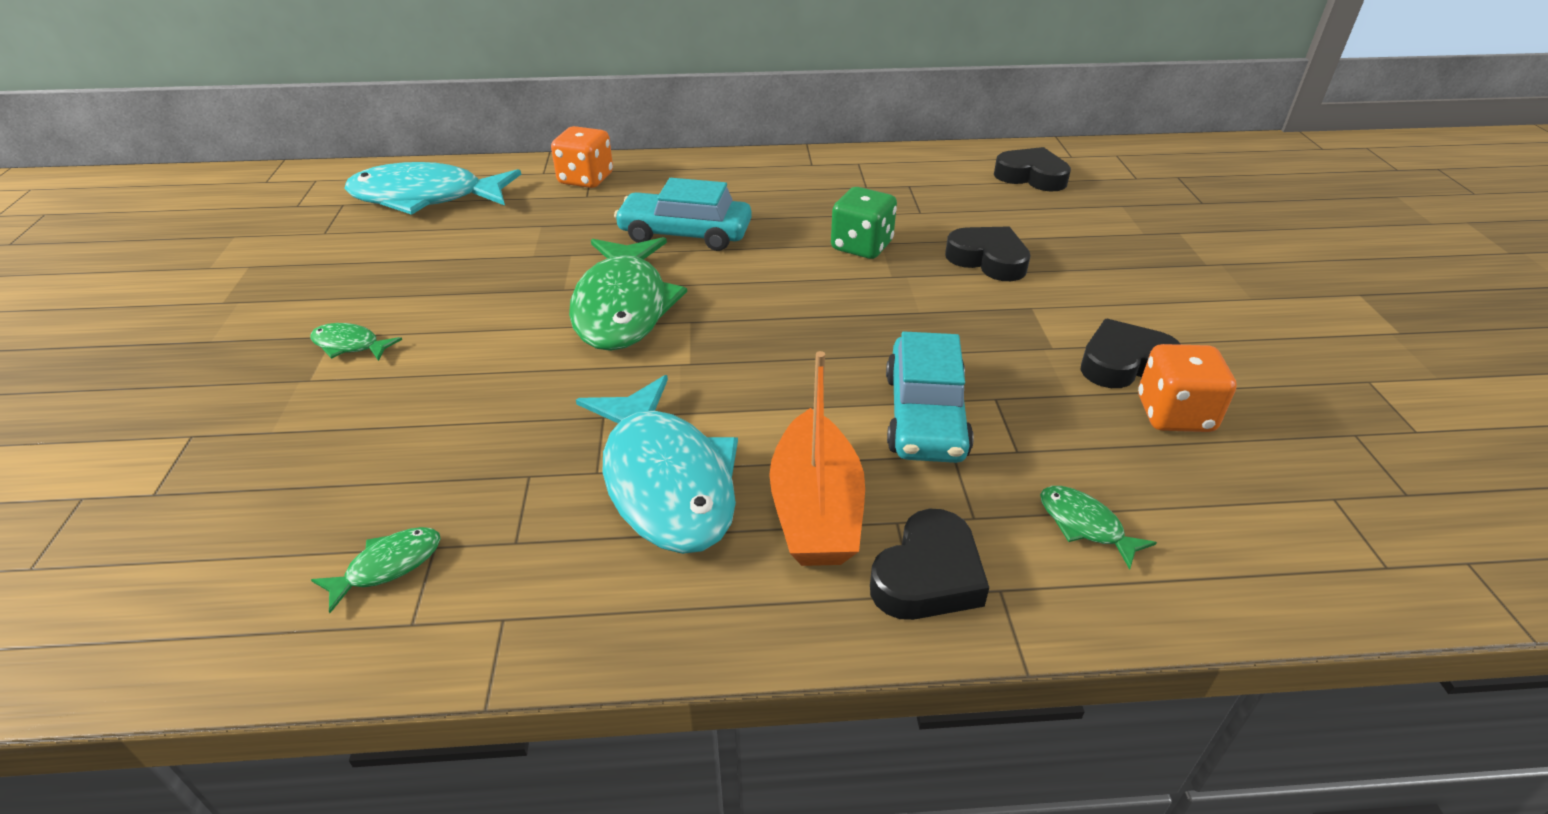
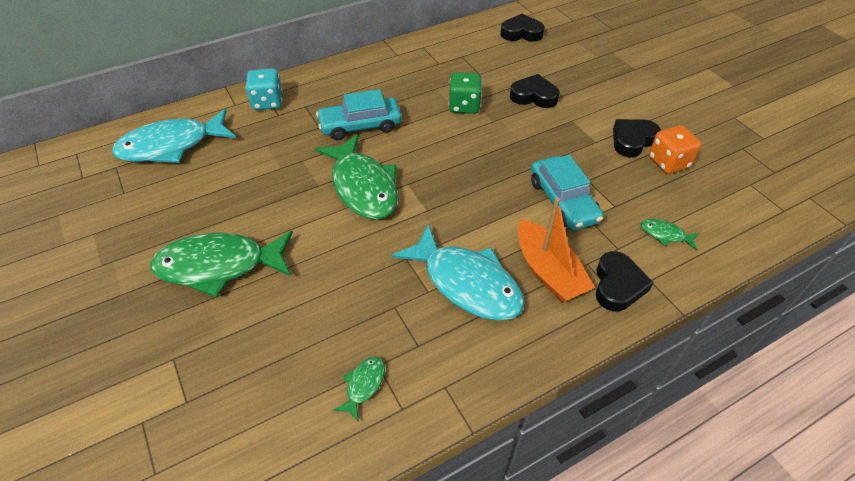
camera: 25 degrees left, 10 degrees up
green fish [310,323,402,361] -> green fish [150,231,293,297], size x2.33
orange dice [551,126,613,188] -> turquoise dice [245,68,283,110]

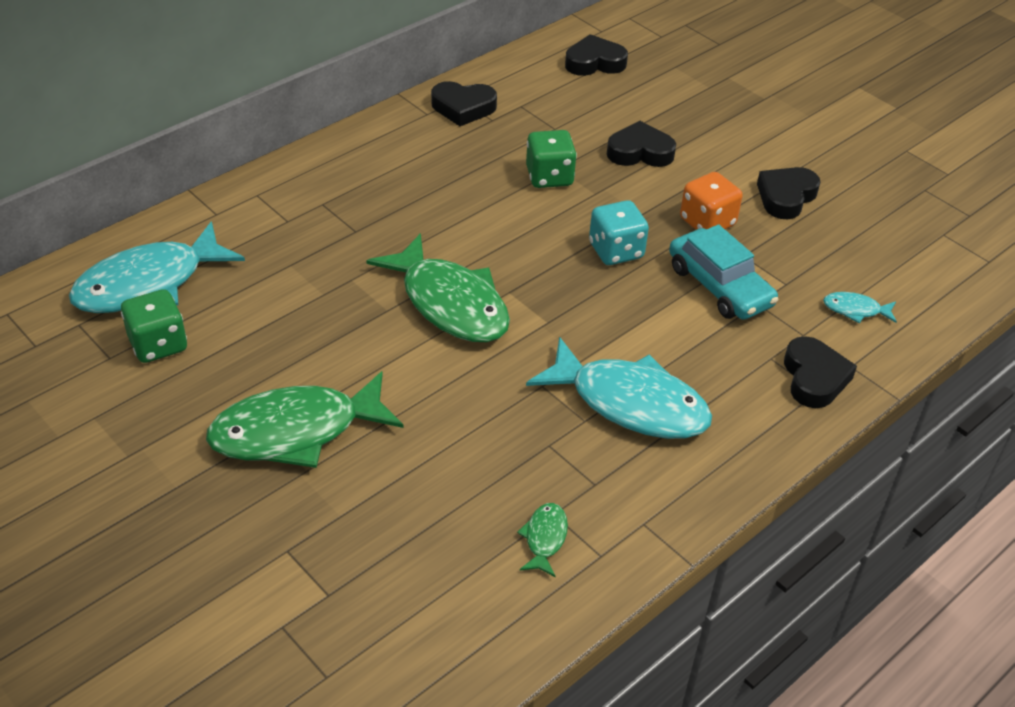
camera: 15 degrees left, 5 degrees down
turquoise dice [245,68,283,110] -> turquoise dice moved to [589,200,649,265]
turquoise car [316,89,402,140] -> none
orange boat [518,198,595,303] -> none
green fish [641,219,699,250] -> turquoise fish [823,292,897,323]
orange dice [649,125,701,174] -> orange dice moved to [680,172,743,230]
none -> green dice [121,289,187,363]
none -> black heart [431,81,497,126]

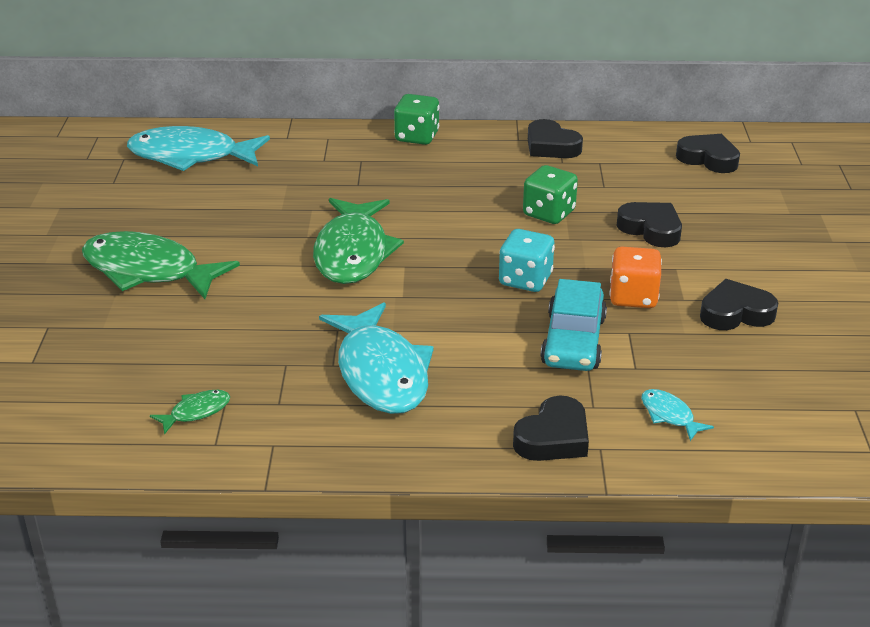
camera: 45 degrees right, 10 degrees down
green dice [121,289,187,363] -> green dice moved to [394,94,439,145]

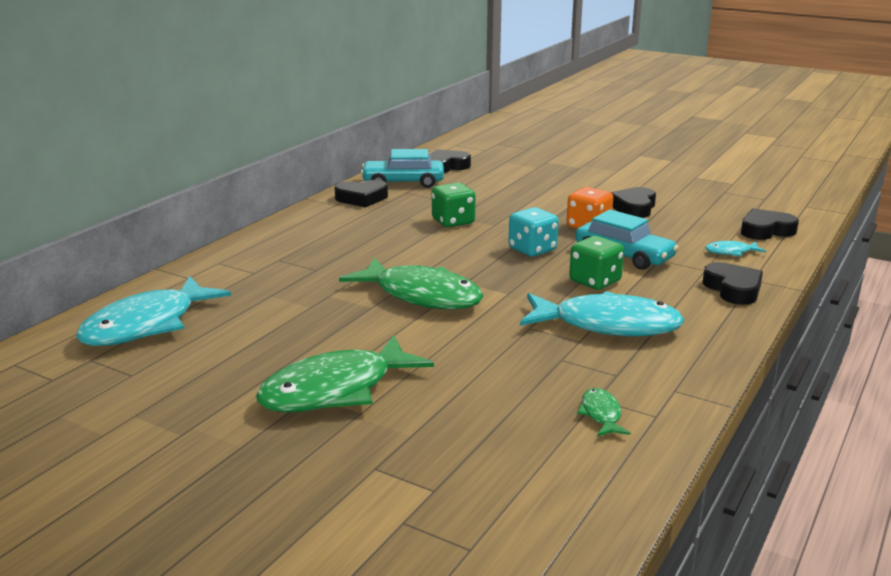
camera: 60 degrees left, 10 degrees down
green dice [394,94,439,145] -> green dice moved to [569,236,624,290]
black heart [616,202,682,247] -> black heart moved to [741,208,799,240]
none -> turquoise car [361,149,444,188]

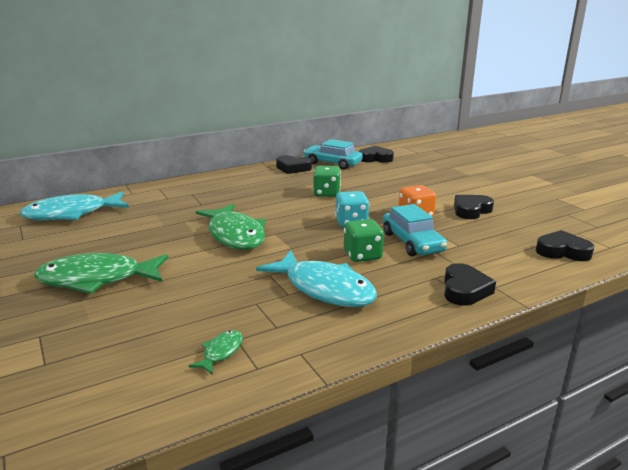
camera: 30 degrees right, 0 degrees up
turquoise fish [705,241,766,256] -> none

